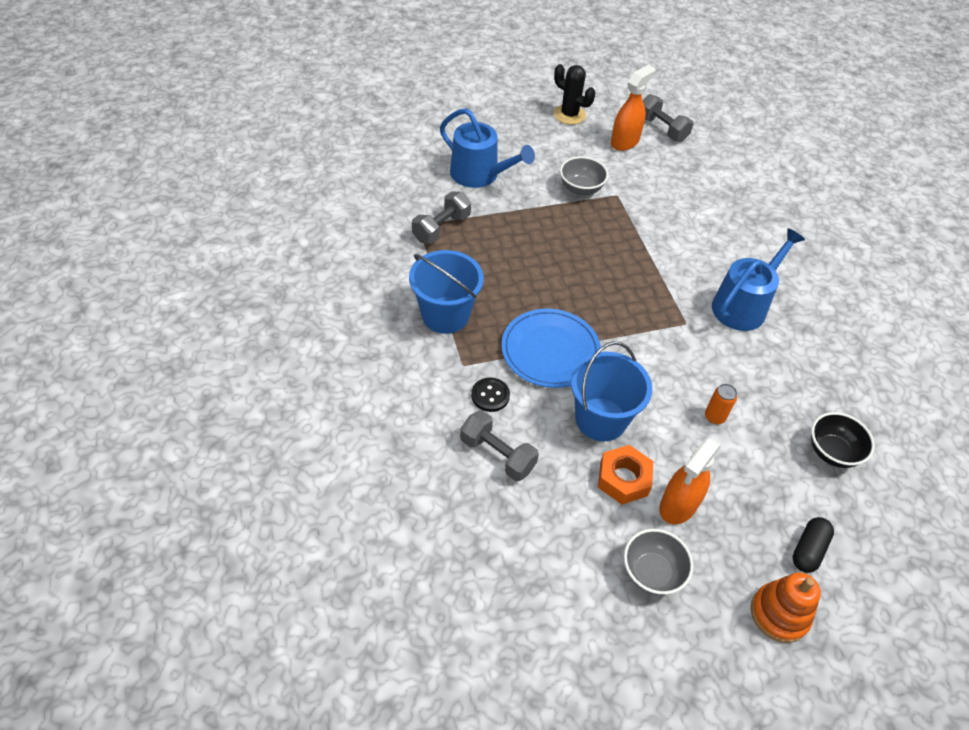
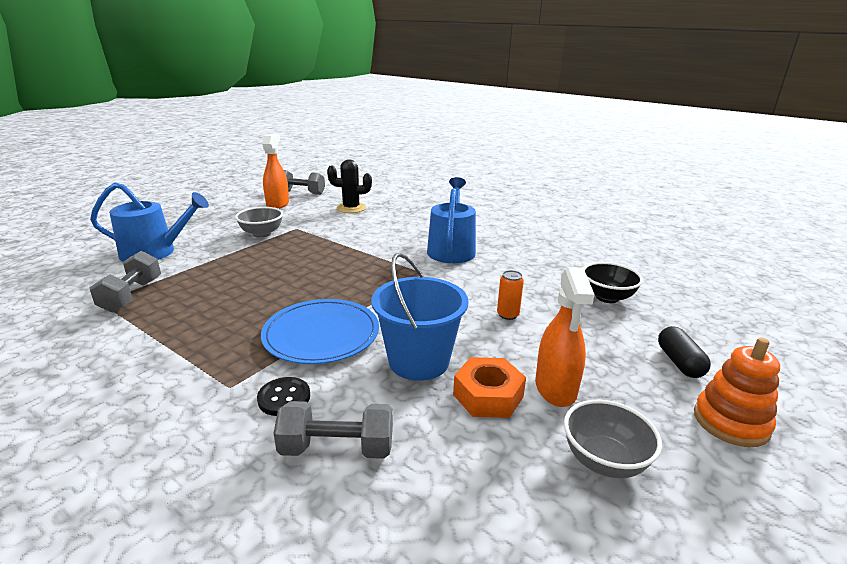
camera: 35 degrees left, 25 degrees down
blue bucket [409,250,484,334] -> none
black cactus [554,64,595,125] -> black cactus moved to [327,159,372,213]

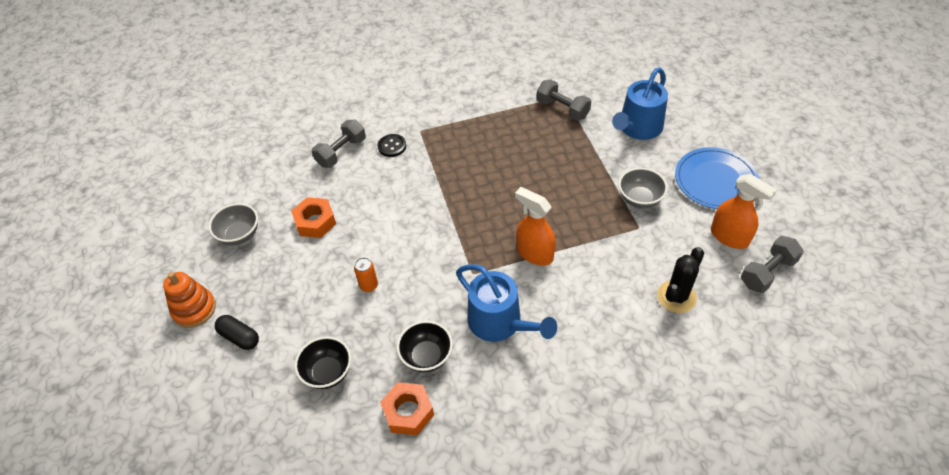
camera: 130 degrees right, 25 degrees up
blue plate [261,299,379,364] -> blue plate moved to [675,147,760,209]
blue bucket [371,253,469,381] -> none
orange spray bottle [535,267,595,407] -> orange spray bottle moved to [515,187,556,266]
none -> orange nut [380,382,434,435]
none -> black bowl [397,321,453,372]

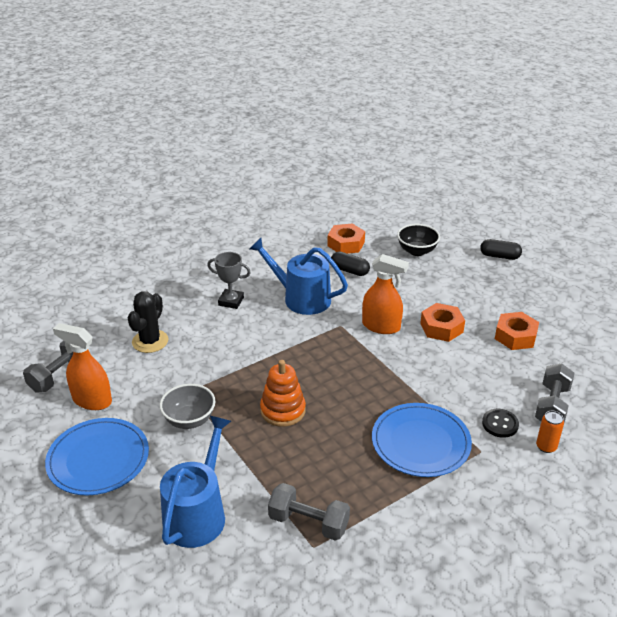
camera: 160 degrees right, 15 degrees down
orange stacking toy [163,272,216,328] -> orange stacking toy moved to [260,360,306,427]
grey bowl [209,203,258,245] -> none
orange can [354,257,378,292] -> orange can moved to [536,410,564,453]
black bowl [397,321,453,372] -> black capsule [331,252,370,276]
orange spray bottle [515,187,556,266] -> orange spray bottle moved to [362,254,409,334]
none -> grey trophy [207,252,251,309]
none -> blue plate [372,403,472,477]
none -> orange nut [420,303,465,342]

